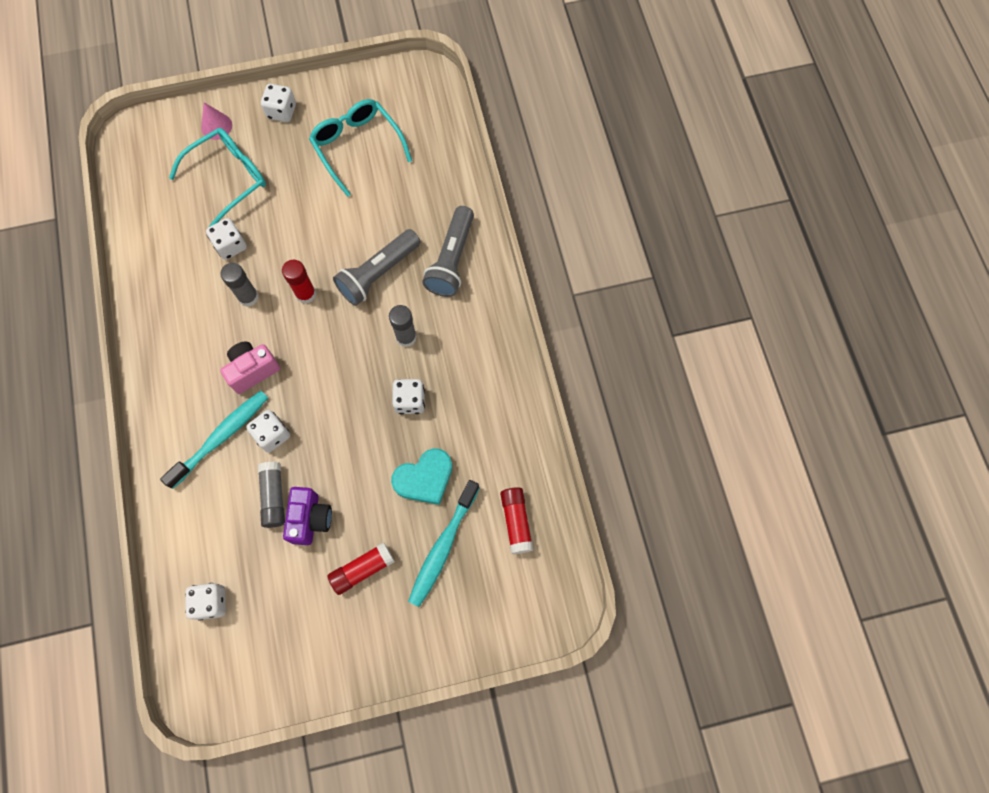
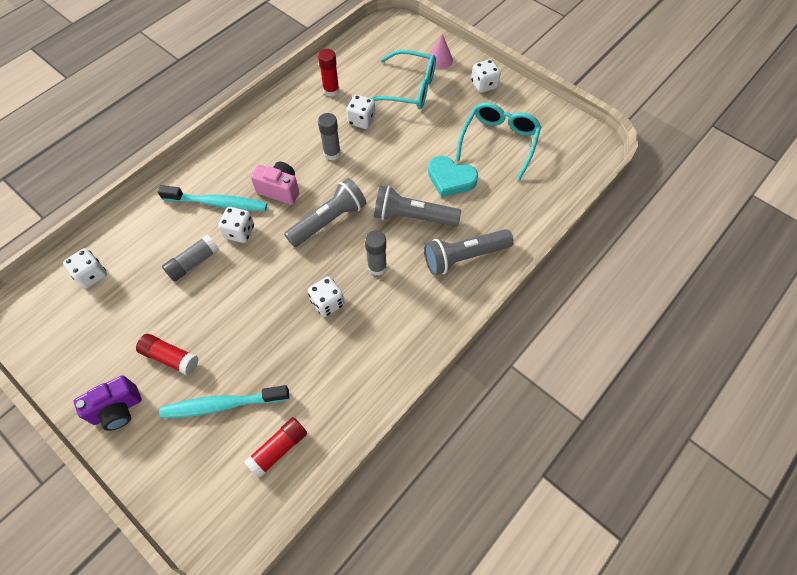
camera: 55 degrees right, 10 degrees down
red glue stick [282,260,316,304] -> red glue stick moved to [318,49,339,97]
purple camera [283,487,332,545] -> purple camera moved to [74,375,142,431]
turquoise heart [391,448,452,505] -> turquoise heart moved to [428,156,478,197]
none -> grey flashlight [284,178,367,247]

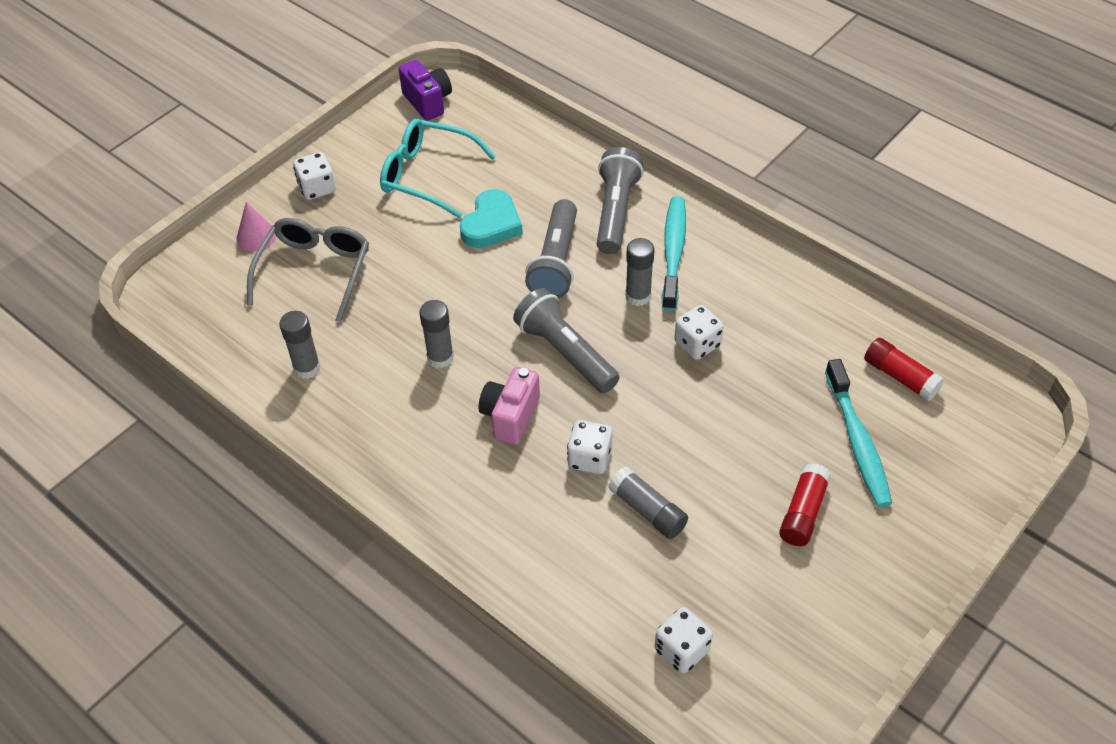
camera: 90 degrees left, 10 degrees down
purple camera [74,375,142,431] -> purple camera moved to [399,60,452,121]
turquoise toothbrush [158,185,267,211] -> turquoise toothbrush moved to [662,196,686,311]
red glue stick [318,49,339,97] -> grey glue stick [279,311,321,379]
white dice [346,95,375,129] -> none
turquoise glasses [370,50,436,109] -> grey glasses [247,218,369,322]
grey flashlight [424,229,514,275] -> grey flashlight turned 150 degrees counterclockwise [597,147,643,254]

